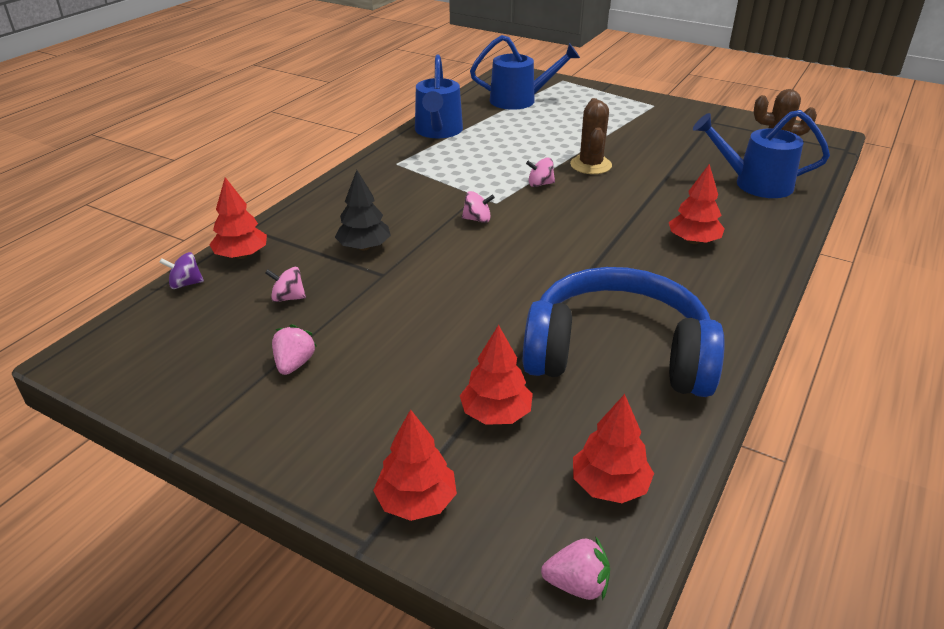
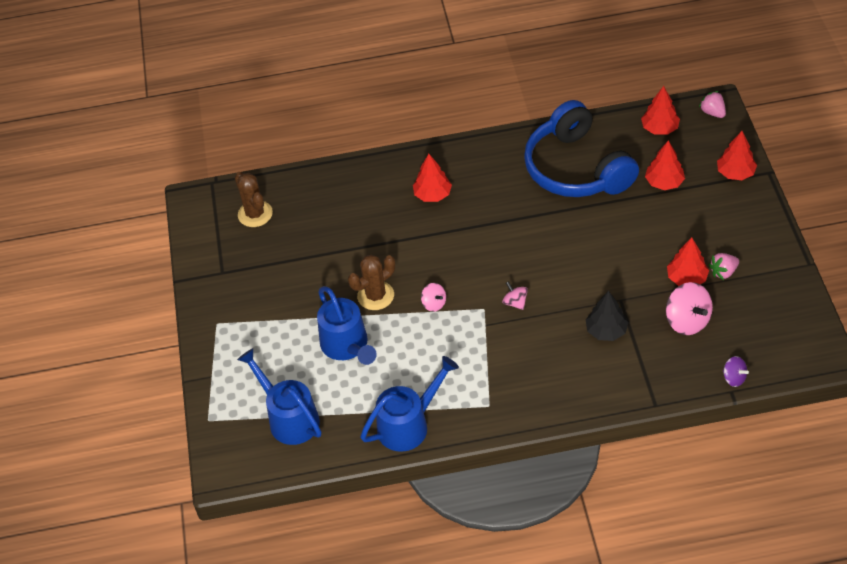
camera: 125 degrees left, 15 degrees up
red tree [209,177,267,259] -> red tree moved to [667,238,709,286]
pink spinning top [265,267,306,302] -> pink spinning top [666,282,713,335], size x1.79
blue watering can [693,110,830,198] -> blue watering can moved to [317,286,377,365]

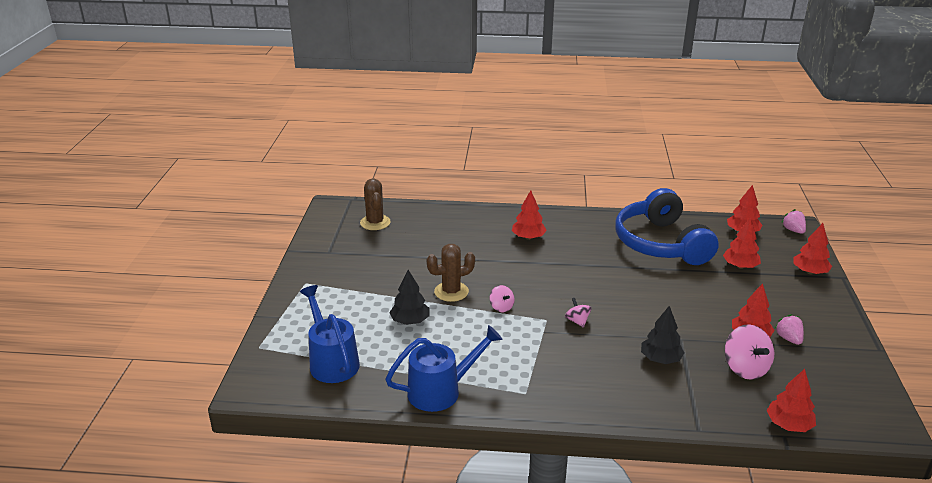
camera: 10 degrees right, 20 degrees down
blue watering can [317,286,377,365] -> black tree [389,270,429,325]
pink strawberry [709,253,739,280] -> pink strawberry turned 90 degrees clockwise [774,314,804,345]
purple spinning top [723,356,749,387] -> red tree [766,369,816,432]

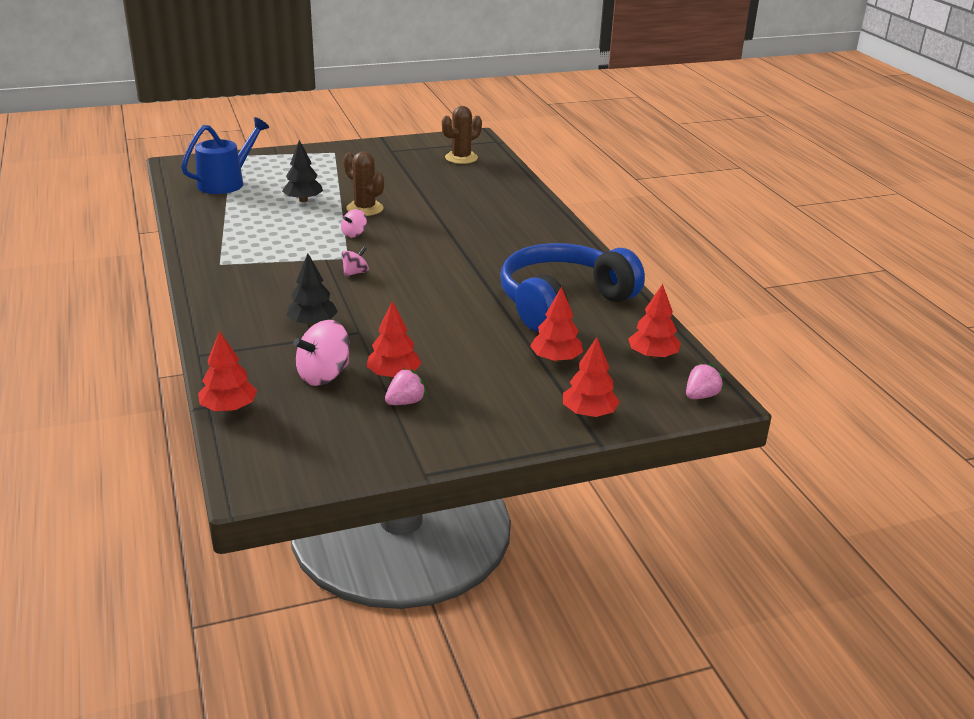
camera: 65 degrees right, 0 degrees up
blue watering can [385,325,503,412] -> none
red tree [512,190,547,240] -> none

